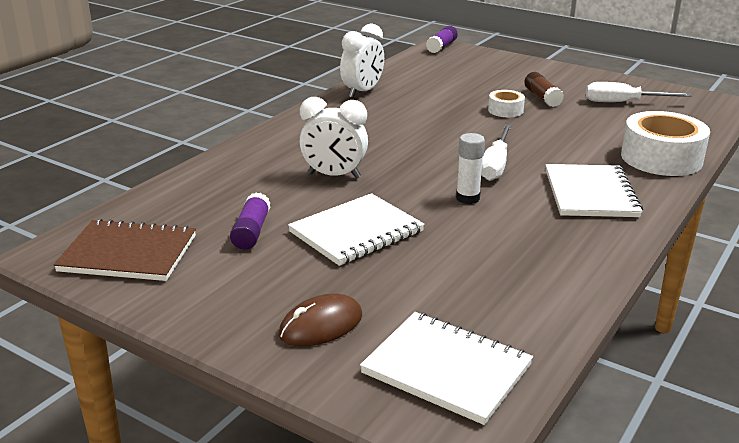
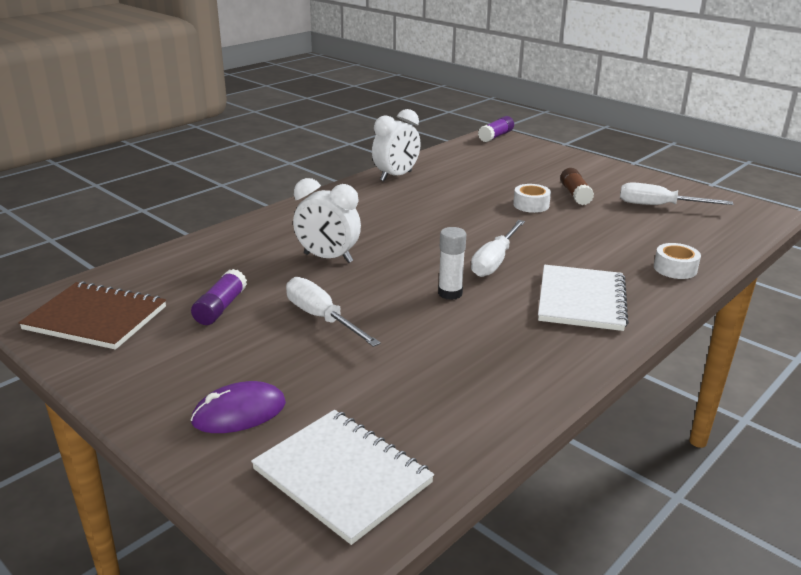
camera: 10 degrees right, 0 degrees up
brown mouse [279,293,362,347] -> purple mouse [191,381,286,433]
white notebook [288,193,425,266] -> white screwdriver [286,277,381,347]
white tape [621,111,710,176] -> white tape [654,243,701,279], size x0.50

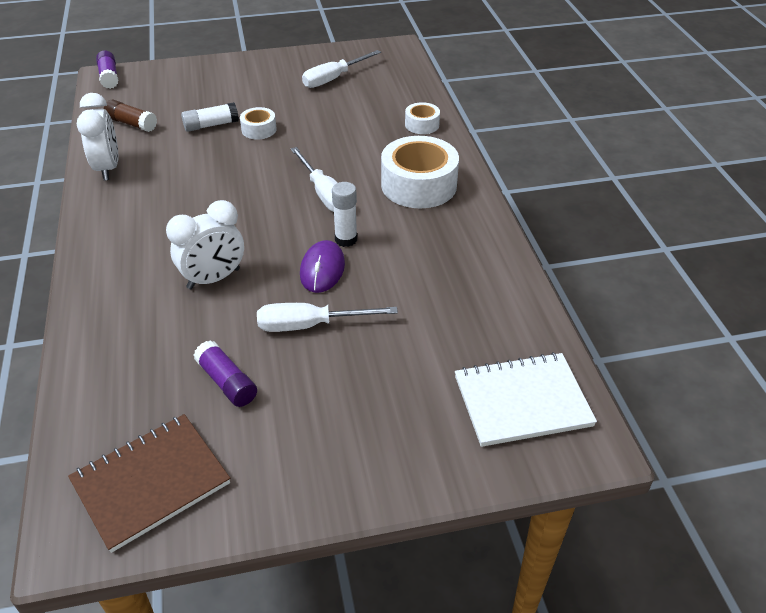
camera: 55 degrees left, 15 degrees up
purple mouse [191,381,286,433] -> purple mouse moved to [300,240,345,293]
white notebook [538,265,629,331] -> white tape [381,136,459,208]
brown glue stick [560,168,594,205] -> brown glue stick moved to [104,100,157,132]
none -> white glue stick [181,102,239,132]

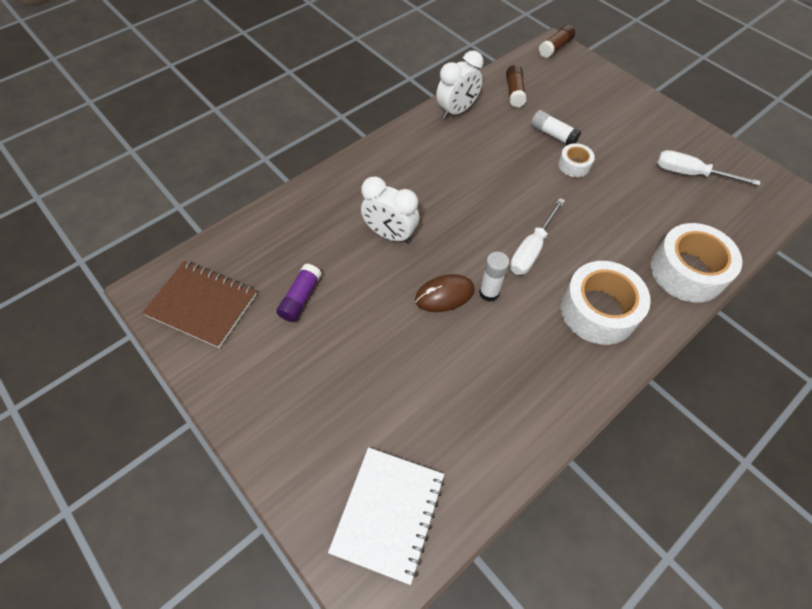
camera: 60 degrees right, 15 degrees up
purple glue stick [96,50,118,89] -> brown glue stick [539,25,575,58]
white screwdriver [257,303,398,332] -> none
purple mouse [300,240,345,293] -> brown mouse [415,274,475,312]
white tape [405,102,440,134] -> white tape [651,223,742,303], size x1.99
white notebook [455,352,597,447] -> white notebook turned 60 degrees clockwise [328,447,445,585]

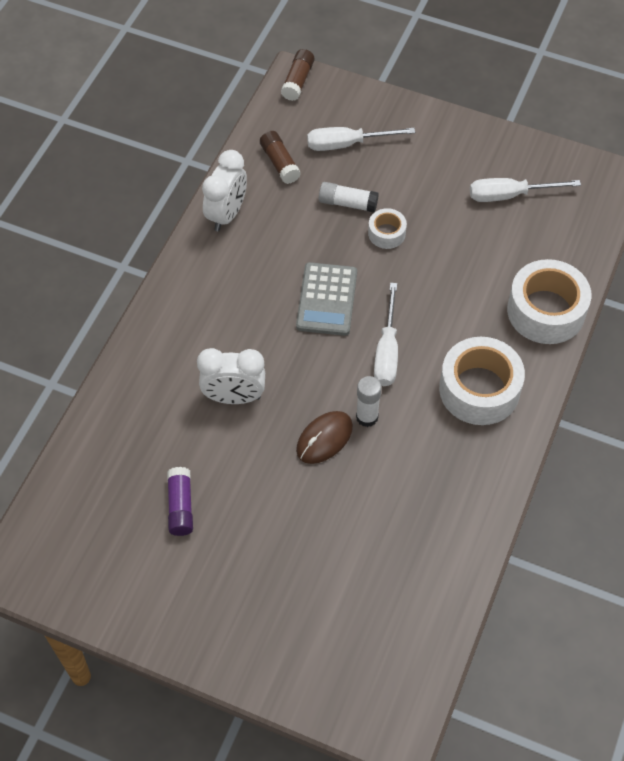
camera: 25 degrees left, 0 degrees up
brown notebook [142,261,257,348] -> none
white notebook [328,447,445,585] -> none
none -> grey calculator [296,262,357,336]
none -> white screwdriver [307,127,415,151]

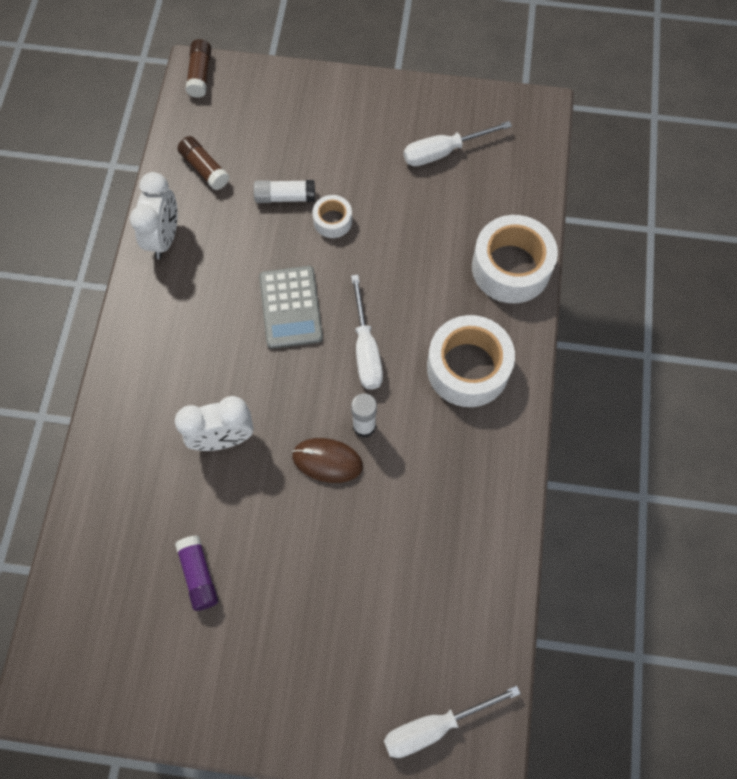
camera: 15 degrees left, 10 degrees up
brown mouse [296,411,353,464] -> brown mouse turned 75 degrees clockwise [292,438,363,483]
white screwdriver [307,127,415,151] -> white screwdriver moved to [384,686,521,758]

